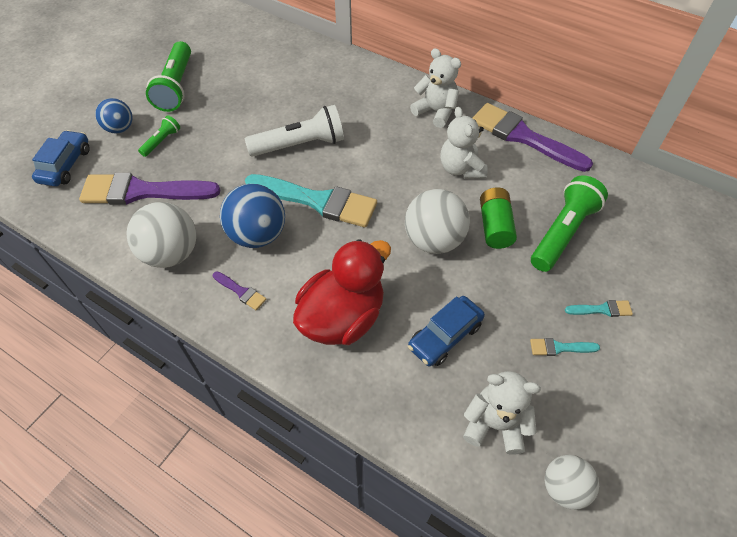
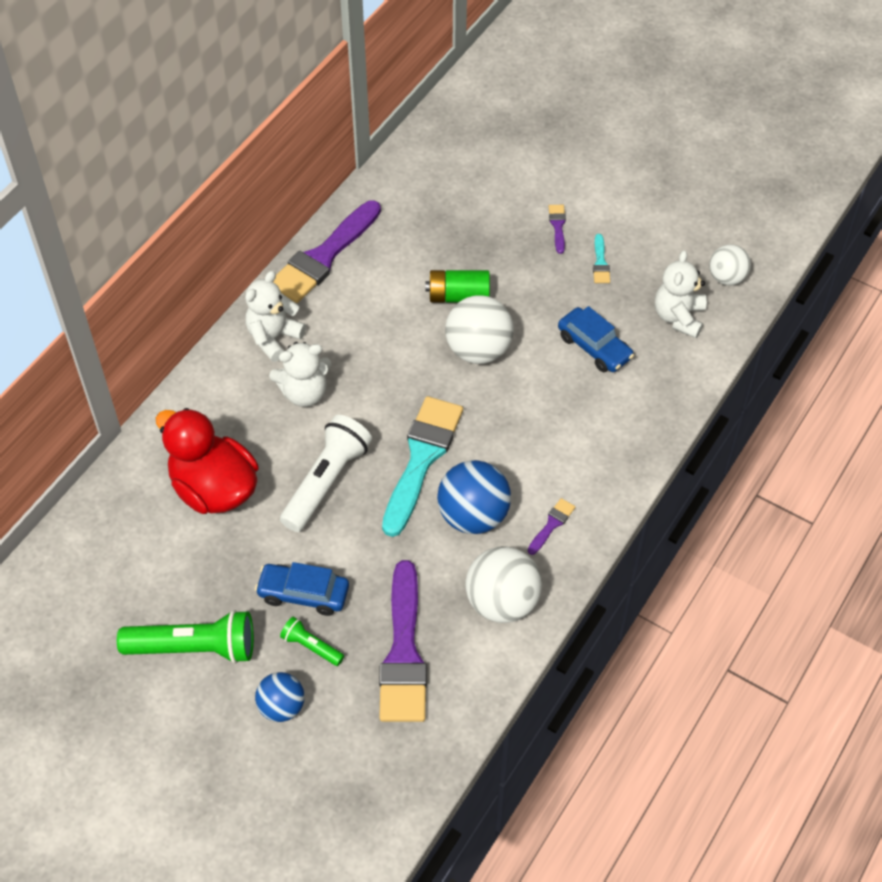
camera: 90 degrees left, 0 degrees up
blue car [32,130,90,186] -> blue car moved to [255,562,349,616]
white flashlight [245,105,344,157] -> white flashlight turned 45 degrees clockwise [280,415,372,532]
red duck [293,239,391,345] -> red duck moved to [156,408,258,514]
white teddy bear [440,107,488,179] -> white teddy bear moved to [269,342,332,407]
green flashlight [531,175,608,272] -> none
turquoise brush [565,300,633,317] -> purple brush [549,205,566,254]

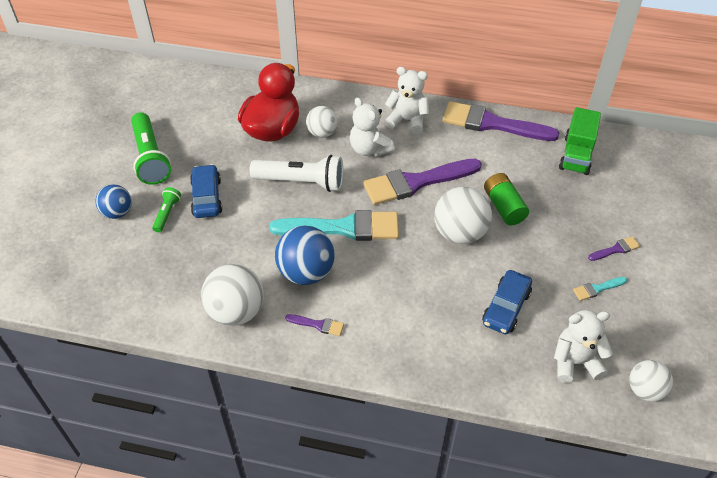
camera: 70 degrees right, 5 degrees down
purple brush [379,560,427,722] -> purple brush moved to [363,159,482,205]
none -> white ball [306,106,337,138]
none -> green truck [559,107,601,175]

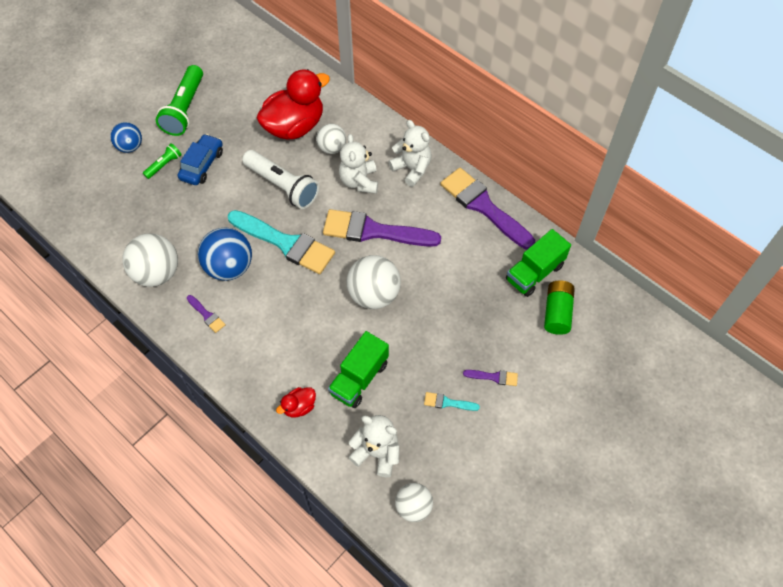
camera: 30 degrees right, 10 degrees up
blue car [482,270,532,334] -> green truck [328,331,389,408]
green battery [484,173,529,225] -> green battery moved to [544,281,575,335]
none -> red duck [276,387,316,417]

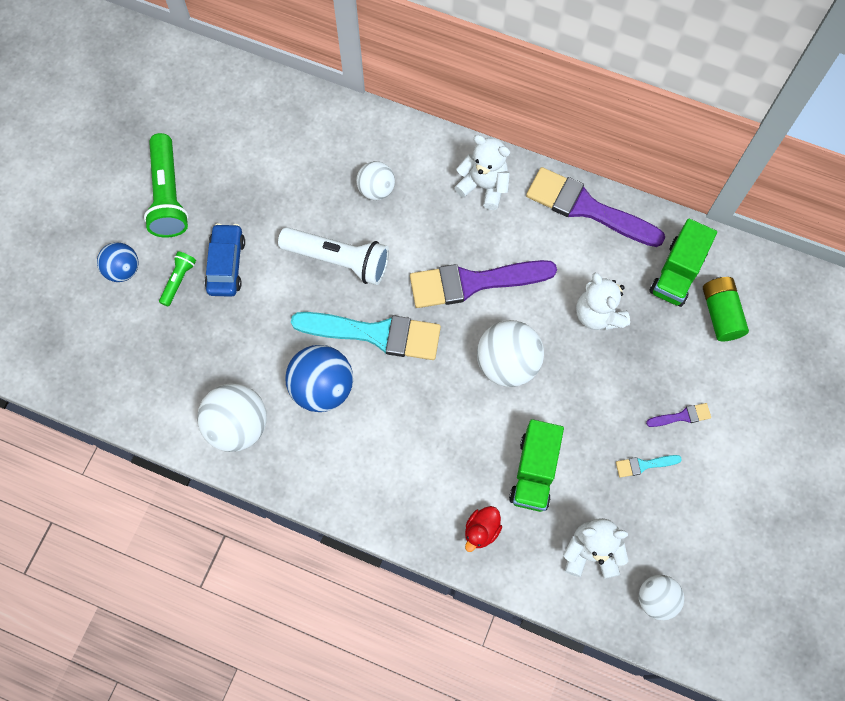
camera: 20 degrees left, 10 degrees up
purple brush [187,295,226,333] -> none
red duck [256,69,330,140] -> none
white teddy bear [339,134,378,194] -> white teddy bear moved to [576,272,630,330]

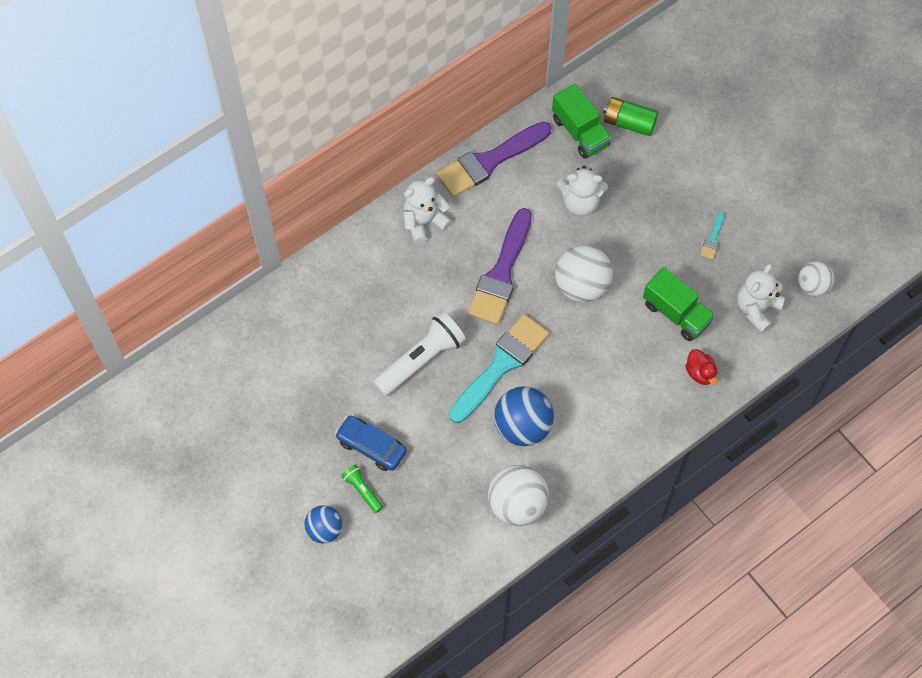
camera: 60 degrees left, 5 degrees down
green flashlight [144,133,189,238] -> none
white ball [356,161,395,200] -> none
purple brush [646,403,711,427] -> none

